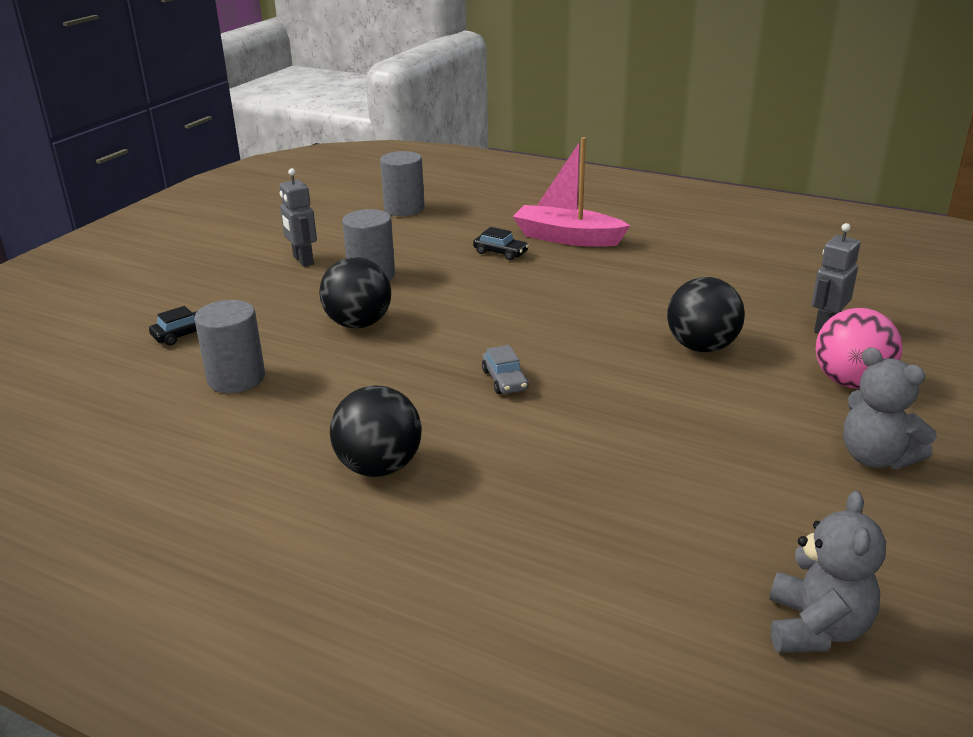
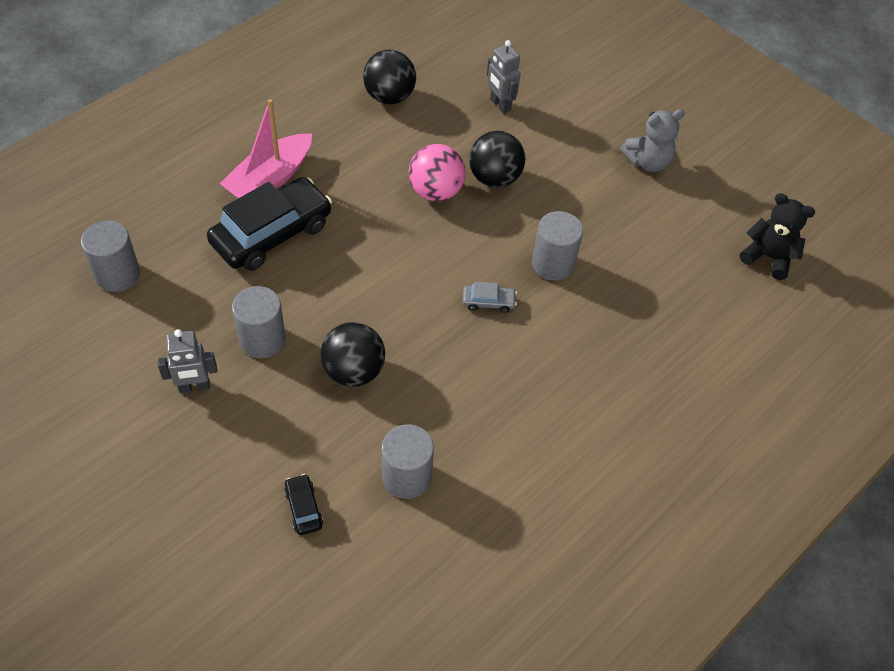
camera: 75 degrees left, 25 degrees up
black ball [330,385,422,477] -> black ball moved to [363,50,416,104]
black car [473,227,529,260] -> black car [207,177,332,271], size x2.37
grey teddy bear [770,491,886,653] -> black teddy bear [740,193,815,280]
pink ball [816,308,903,389] -> pink ball moved to [409,144,465,201]
none -> grey cylinder [532,211,583,281]

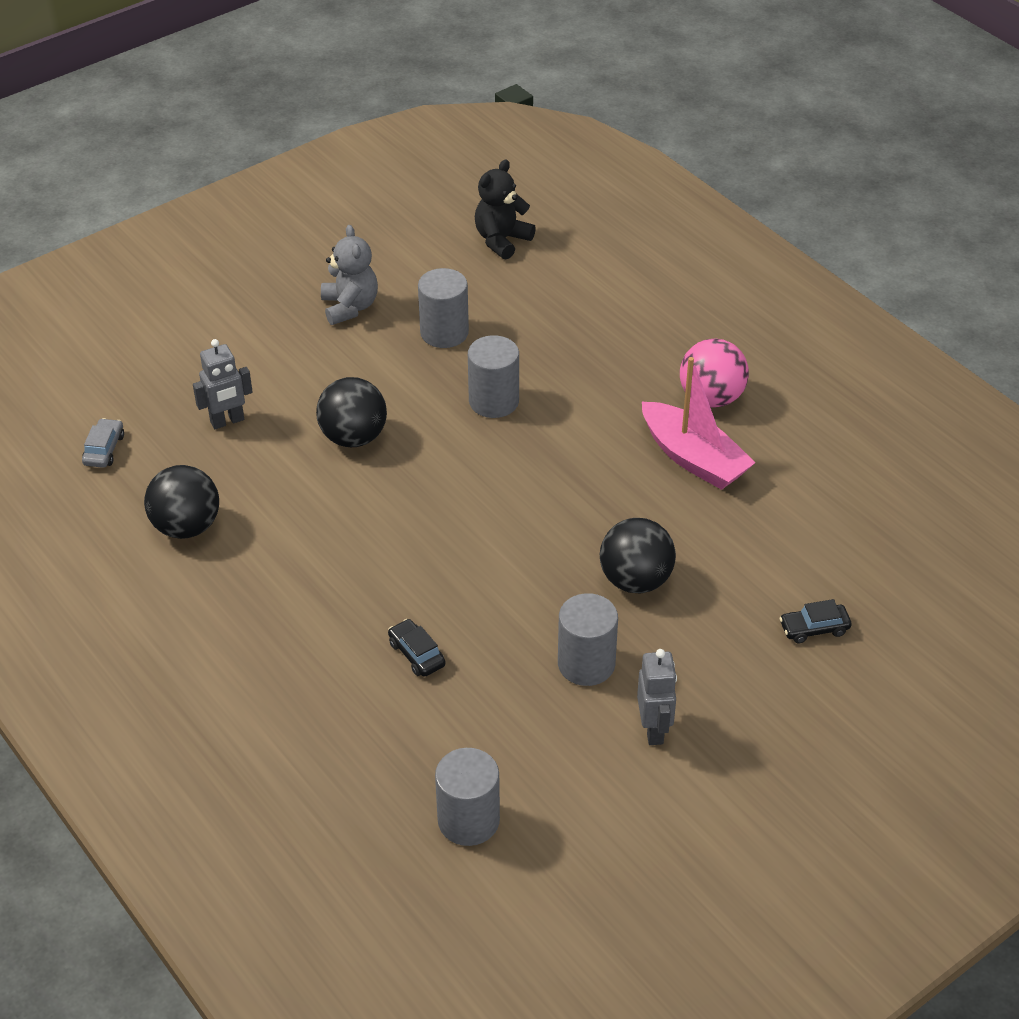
camera: 80 degrees left, 10 degrees down
black car [207,177,332,271] -> black car [388,619,445,677], size x0.42
pink boat [220,99,312,198] -> pink boat moved to [642,357,756,490]
grey cylinder [382,424,434,499] -> grey cylinder moved to [418,268,469,348]
pink ball [409,144,465,201] -> pink ball moved to [680,338,749,408]
grey car [463,281,517,313] -> grey car moved to [82,418,124,468]

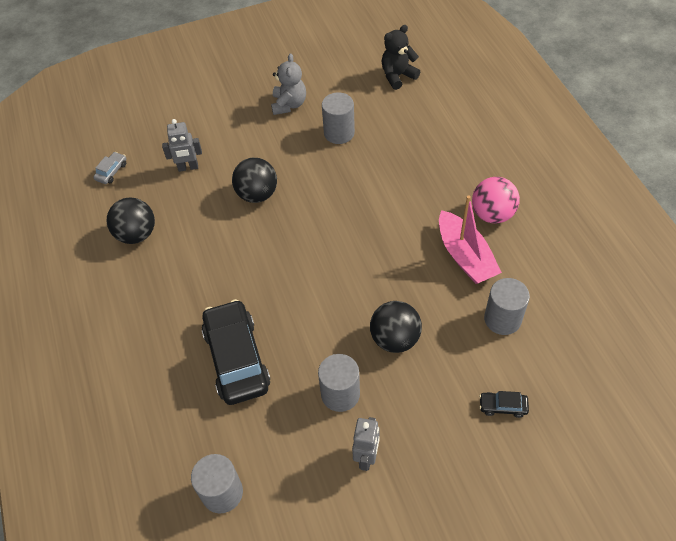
camera: 20 degrees right, 10 degrees up
black car [388,619,445,677] -> black car [202,299,270,405], size x2.37
grey cylinder [468,335,519,418] -> grey cylinder moved to [484,278,530,335]

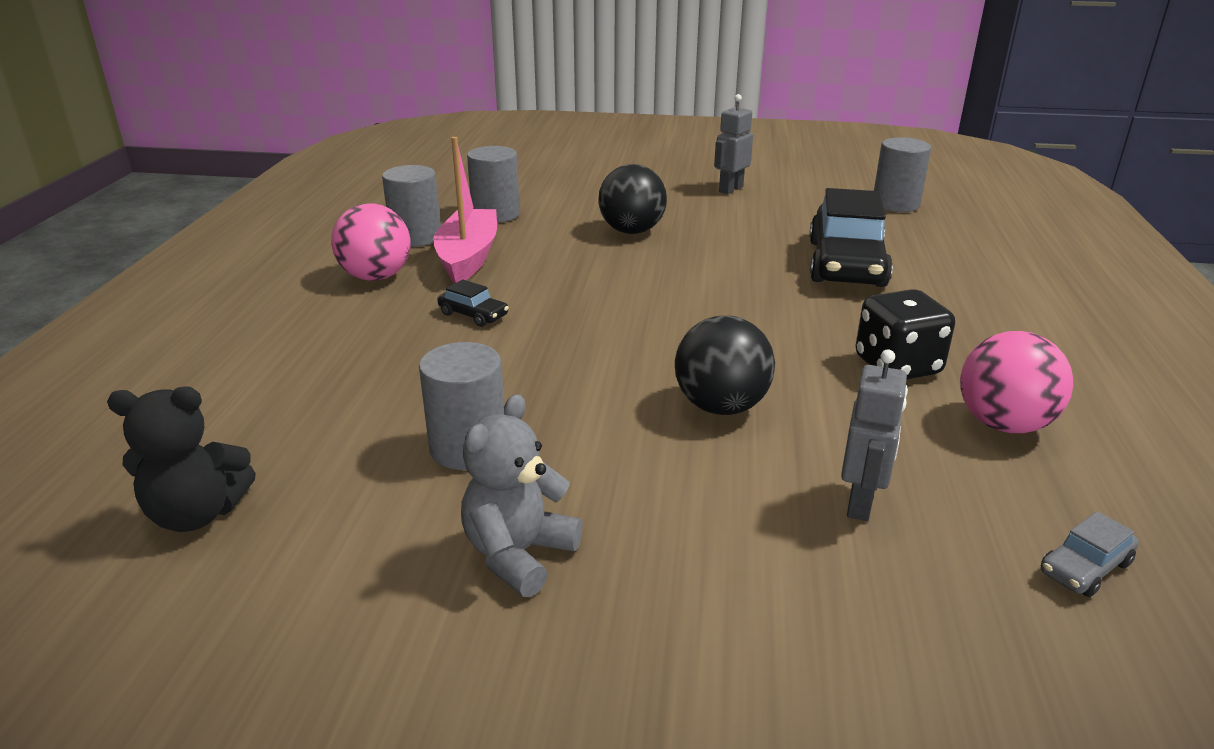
camera: 155 degrees left, 25 degrees down
black ball [107,197,155,244] -> pink ball [960,331,1073,433]
grey robot [162,119,202,172] -> grey robot turned 90 degrees clockwise [841,350,908,521]
grey cylinder [318,354,360,412] -> grey cylinder moved to [382,165,441,247]
black car [479,391,529,418] -> black car moved to [437,279,509,327]
none -> black dice [856,289,955,379]

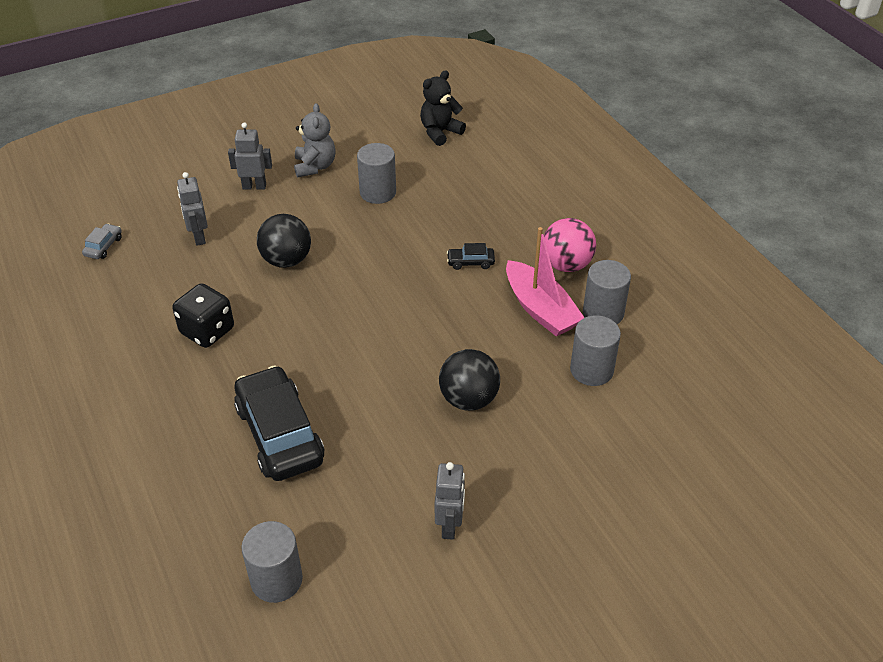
camera: 145 degrees right, 15 degrees up
pink ball [960,331,1073,433] -> none
none -> grey robot [228,122,272,190]

